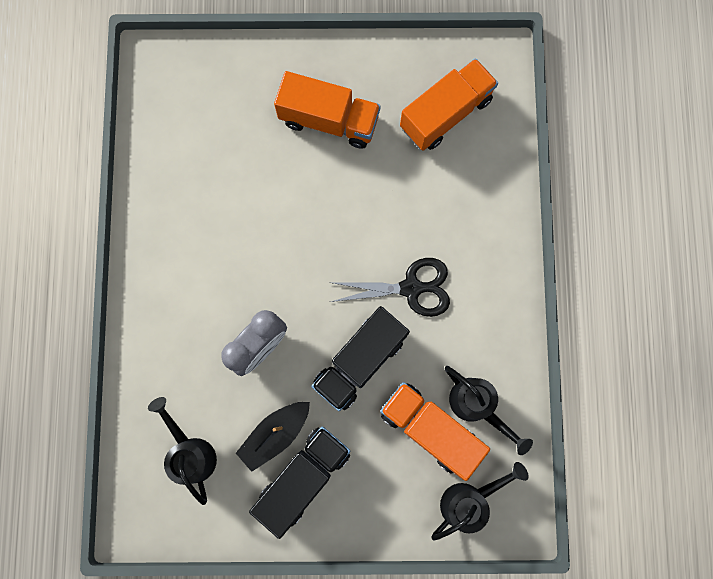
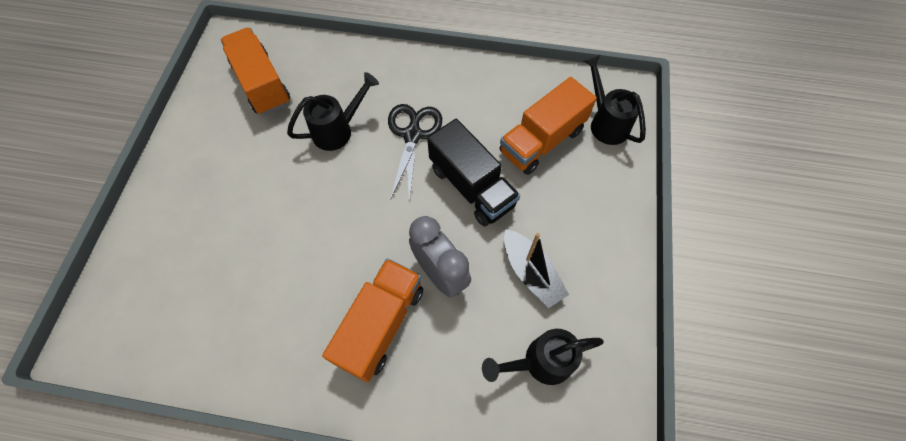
camera: 80 degrees left, 15 degrees down
black truck [249,426,350,539] -> none
orange truck [274,71,381,149] -> orange truck moved to [322,258,423,382]
black watering can [445,366,533,455] -> black watering can moved to [287,72,379,151]

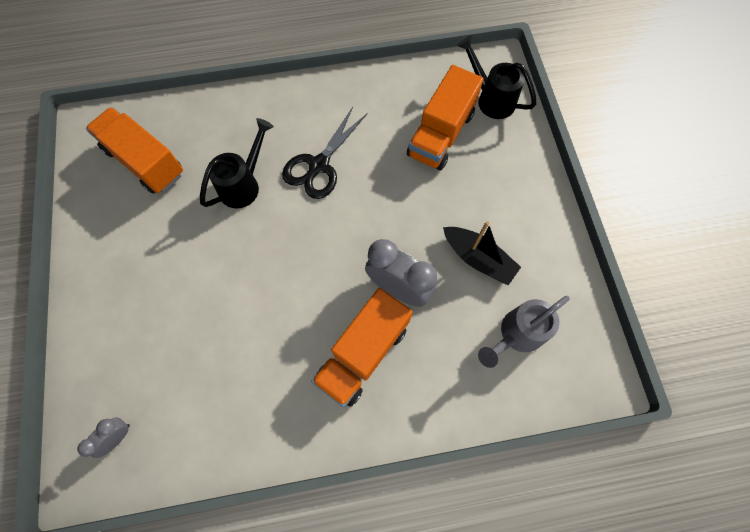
camera: 20 degrees left, 5 degrees up
orange truck [322,258,423,382] -> orange truck turned 150 degrees counterclockwise [311,288,413,407]
black scissors [388,104,442,203] -> black scissors turned 135 degrees counterclockwise [282,107,368,199]
black truck [427,119,520,226] -> none
black watering can [482,329,604,385] -> grey watering can [478,296,570,368]
none -> grey clock [77,417,130,458]

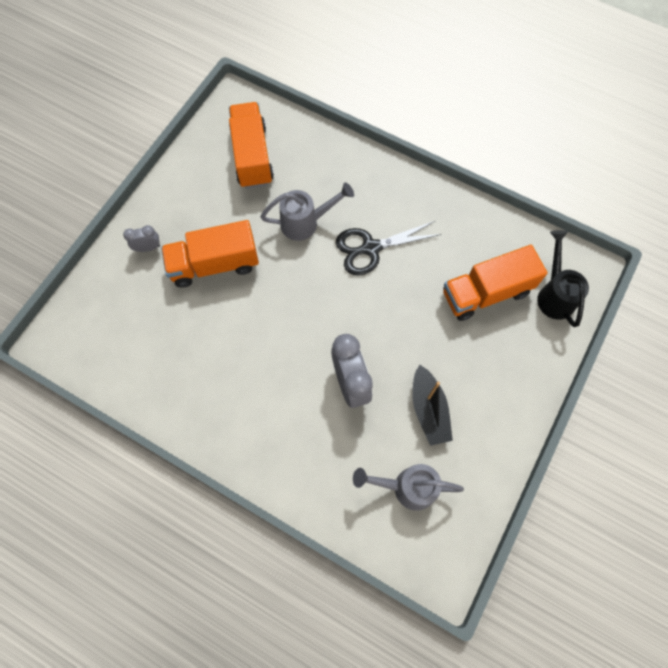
camera: 40 degrees right, 0 degrees up
grey clock [77,417,130,458] -> grey clock moved to [123,225,160,252]
black watering can [200,118,274,208] -> grey watering can [260,182,354,241]
orange truck [311,288,413,407] -> orange truck moved to [161,220,259,288]

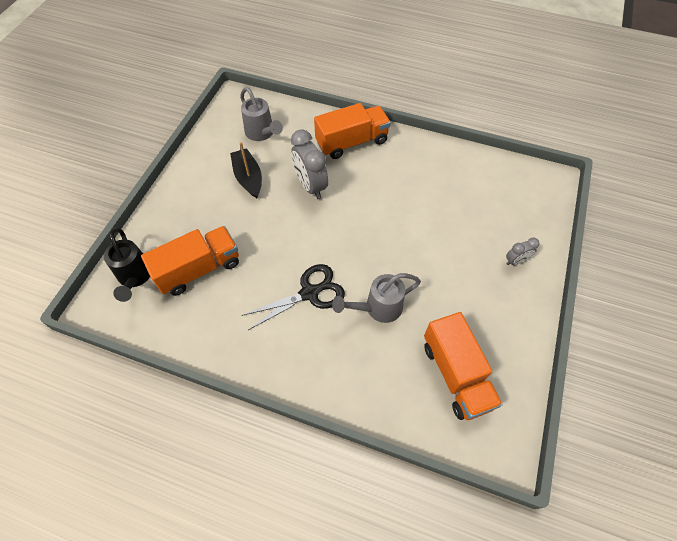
camera: 170 degrees right, 10 degrees down
orange truck [161,220,259,288] -> orange truck moved to [314,103,391,159]
grey watering can [353,464,464,511] -> grey watering can turned 60 degrees clockwise [240,87,283,141]

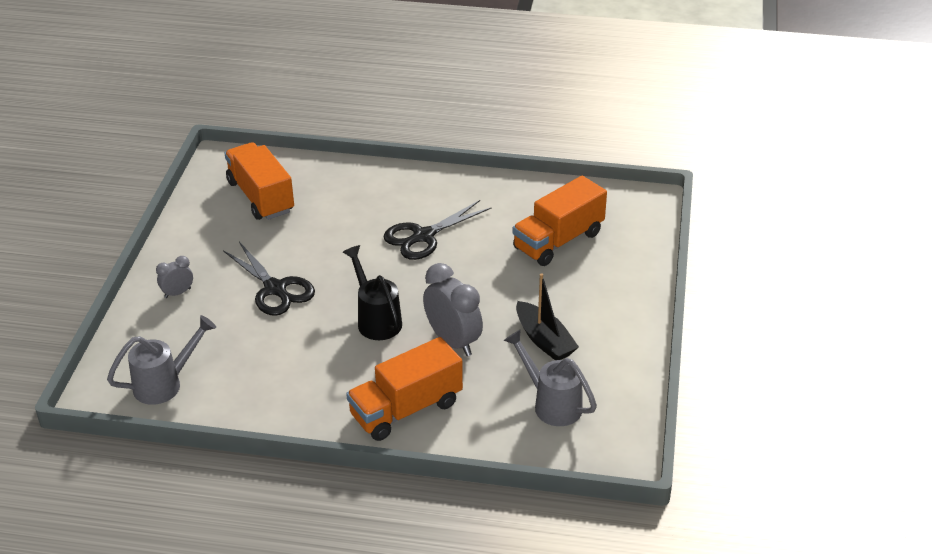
camera: 170 degrees right, 20 degrees down
black watering can [104,228,150,302] -> black watering can moved to [343,245,402,340]
grey watering can [332,273,421,323] -> grey watering can moved to [107,315,216,405]
none -> black scissors [223,242,315,316]

